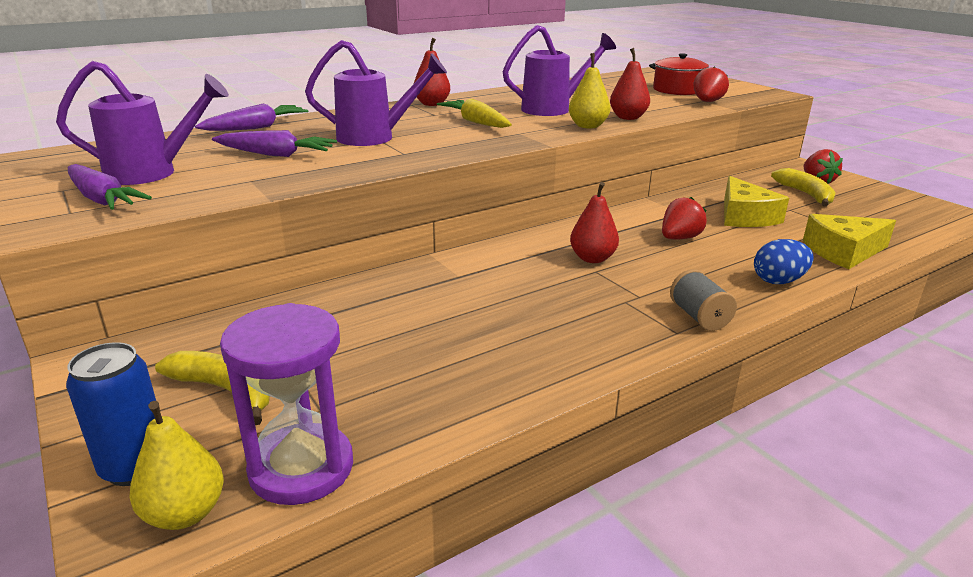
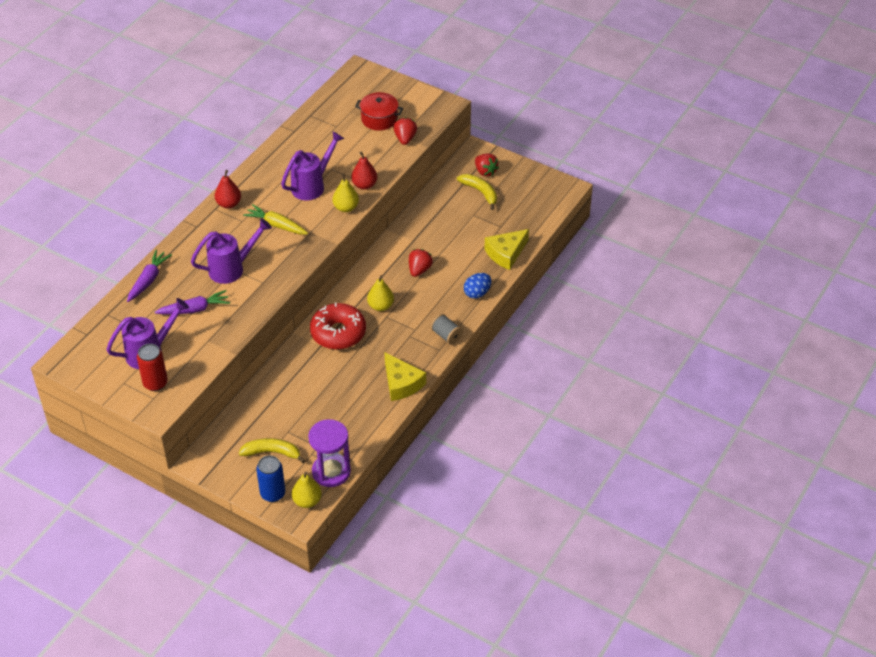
camera: 25 degrees left, 20 degrees up
purple carrot [68,164,152,210] -> red can [137,344,168,391]
red pear [570,182,619,263] -> yellow pear [367,275,394,311]
yellow cheese [724,176,789,227] -> yellow cheese moved to [385,353,426,401]
none -> red donut [310,302,366,350]

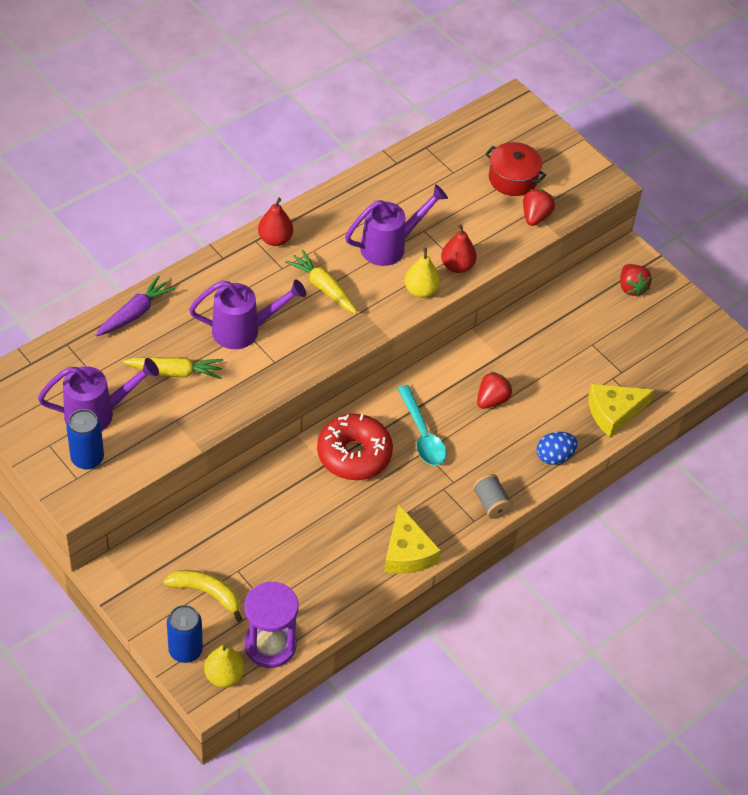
camera: 15 degrees right, 5 degrees up
red can [137,344,168,391] -> blue can [66,409,104,470]
purple carrot [155,290,230,314] -> yellow carrot [123,357,223,379]
yellow pear [367,275,394,311] -> turquoise spoon [397,385,446,466]
yellow banana [457,174,497,210] -> none

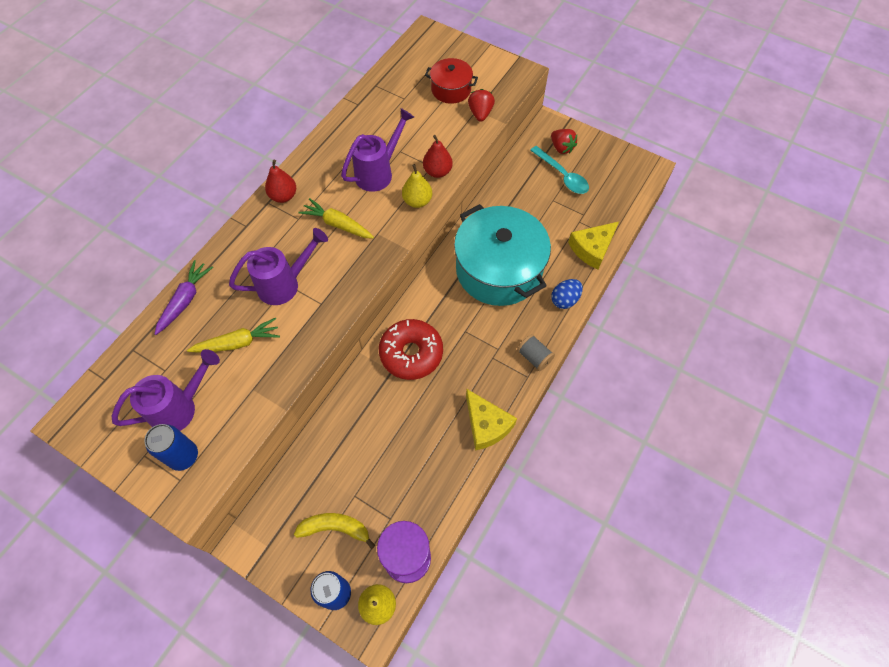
camera: 15 degrees left, 10 degrees up
turquoise spoon [397,385,446,466] -> turquoise spoon moved to [530,146,589,194]
red strawberry [477,372,512,409] -> turquoise pot [454,204,551,306]

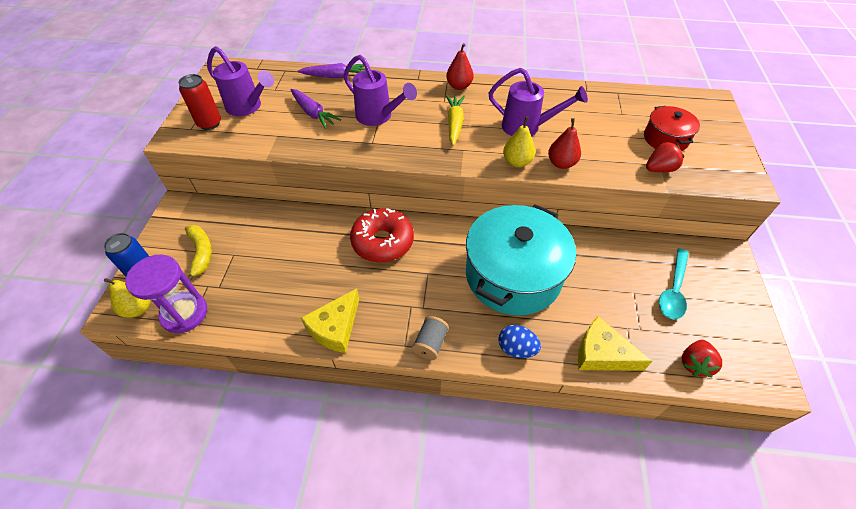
camera: 65 degrees right, 10 degrees down
blue can [144,424,198,471] -> red can [178,74,221,130]
yellow carrot [187,318,280,353] -> purple carrot [291,89,341,129]
red strawberry [551,129,577,154] -> red strawberry moved to [682,340,722,377]

